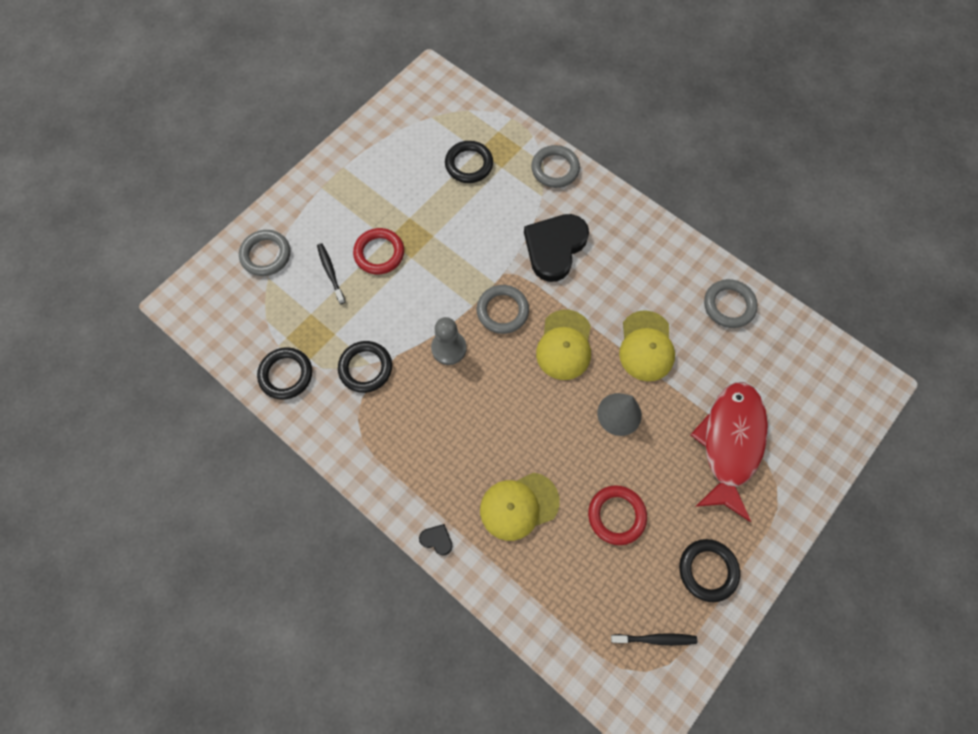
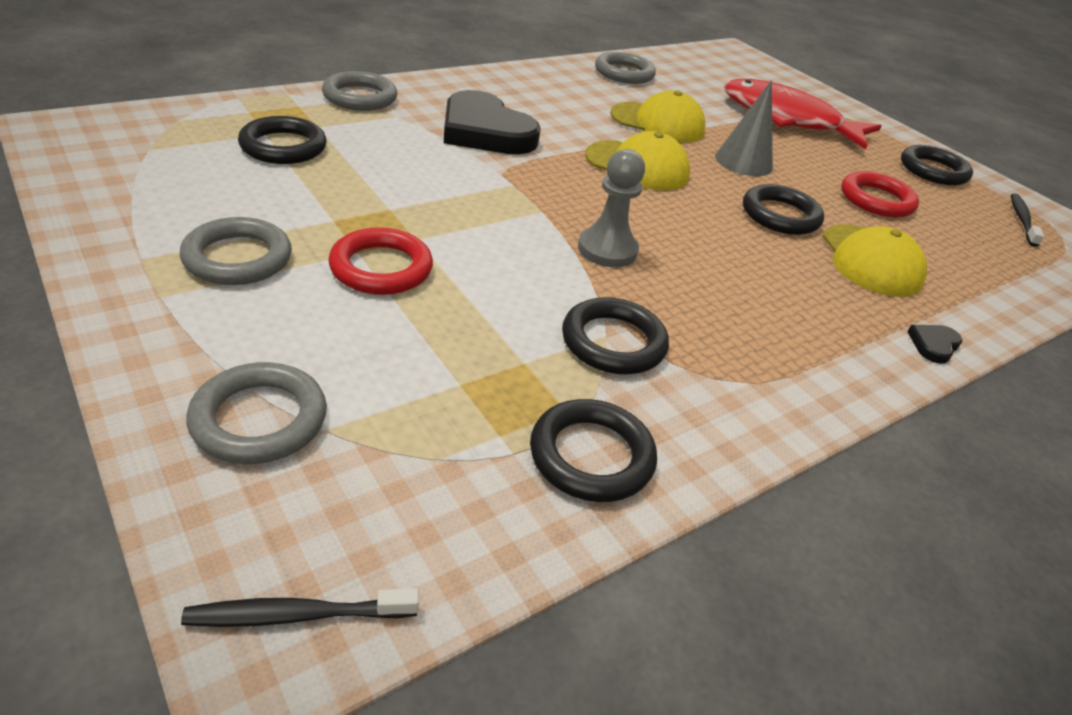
camera: 80 degrees left, 30 degrees down
black toothbrush [317,243,345,304] -> black toothbrush moved to [181,588,419,627]
grey ring [477,285,529,334] -> grey ring moved to [180,217,292,285]
none -> black ring [743,184,824,235]

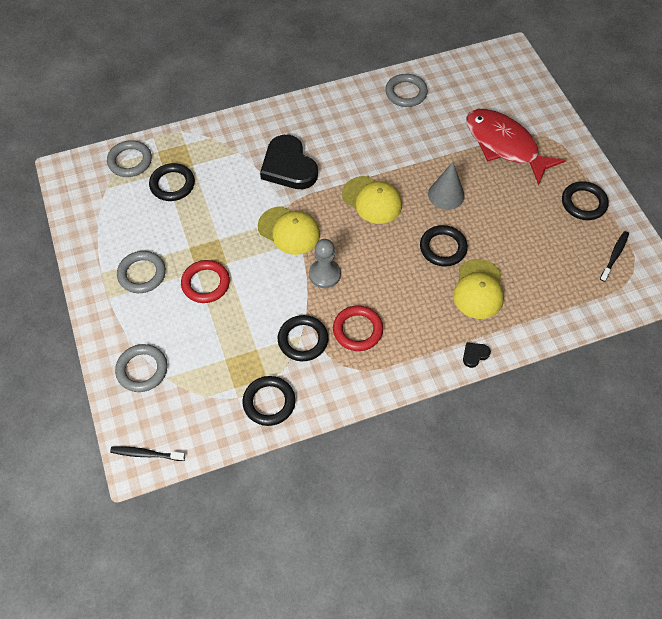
camera: 20 degrees right, 20 degrees up
grey ring [322,71,397,111] -> grey ring moved to [107,140,152,177]
yellow cap [610,90,706,143] -> yellow cap moved to [258,206,320,255]
red ring [841,171,919,217] -> red ring moved to [333,306,383,351]

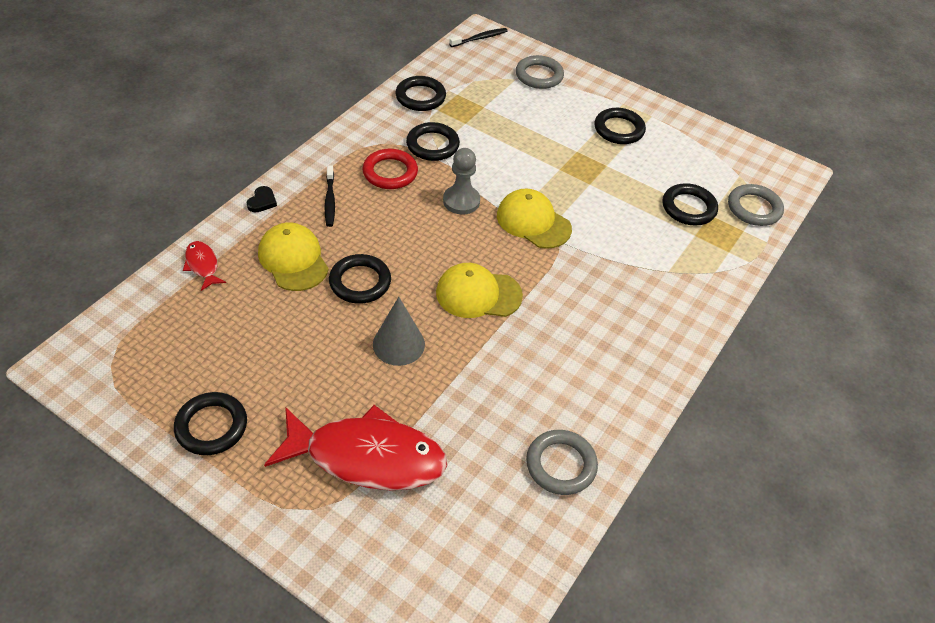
camera: 140 degrees right, 10 degrees down
grey ring [117,251,166,293] -> black ring [595,108,646,144]
red ring [181,260,230,303] -> none
yellow cap [258,206,320,255] -> yellow cap turned 45 degrees clockwise [497,189,572,249]
black heart [260,135,318,189] -> none
black toothbrush [600,231,629,282] -> black toothbrush moved to [325,166,335,227]
none -> red fish [183,241,226,291]

